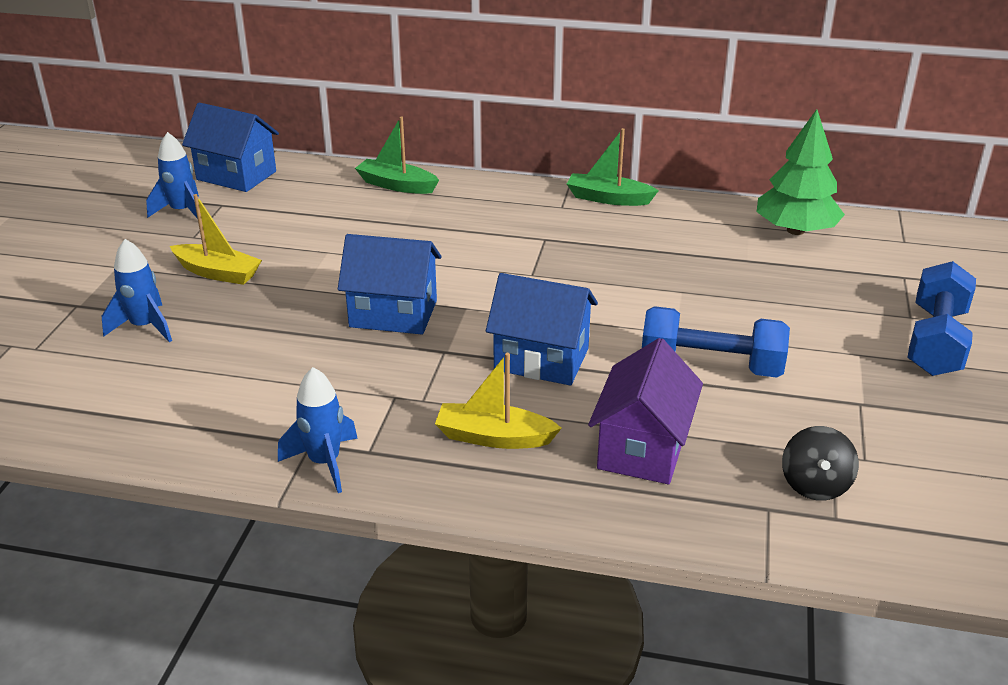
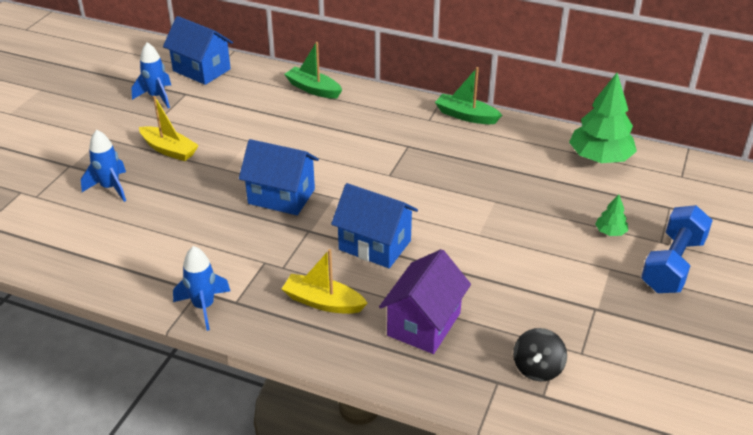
camera: 10 degrees right, 5 degrees up
blue dumbbell [642,306,790,378] -> none
none -> green tree [595,194,628,236]

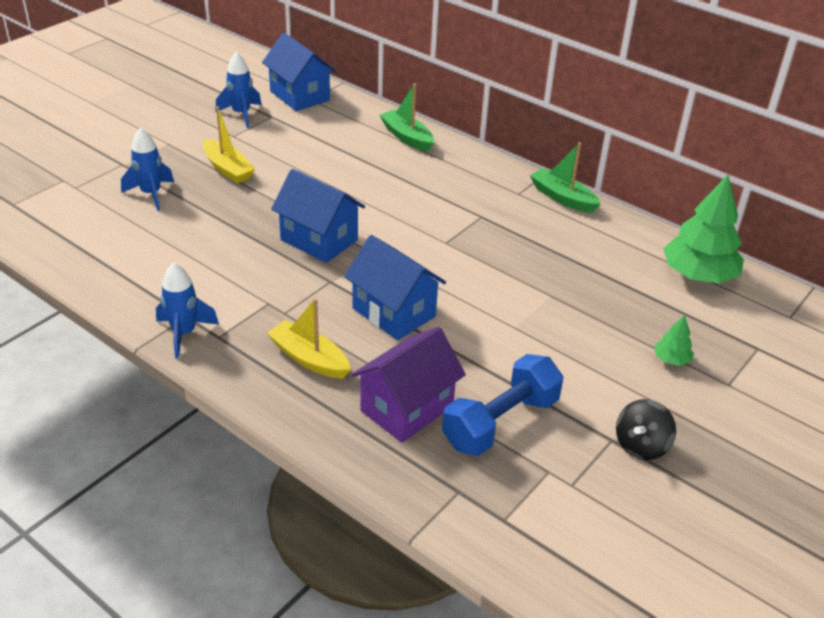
camera: 15 degrees right, 0 degrees up
black spinning top [513,328,567,381] -> black spinning top moved to [616,399,676,460]
blue dumbbell [641,205,713,293] -> blue dumbbell moved to [442,354,564,456]

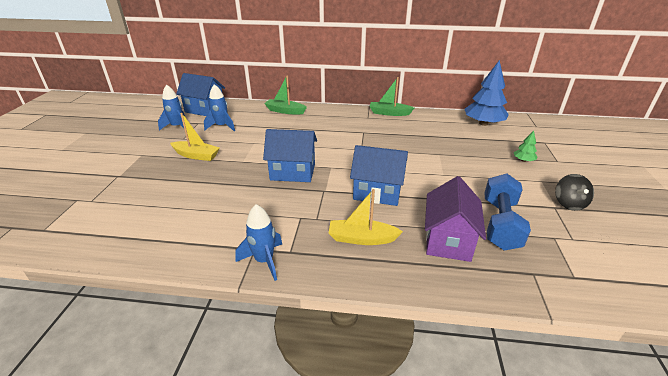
camera: 30 degrees left, 5 degrees down
blue rocket [121,128,174,211] -> blue rocket moved to [204,84,235,131]
green tree [663,175,744,284] -> blue tree [465,60,509,126]

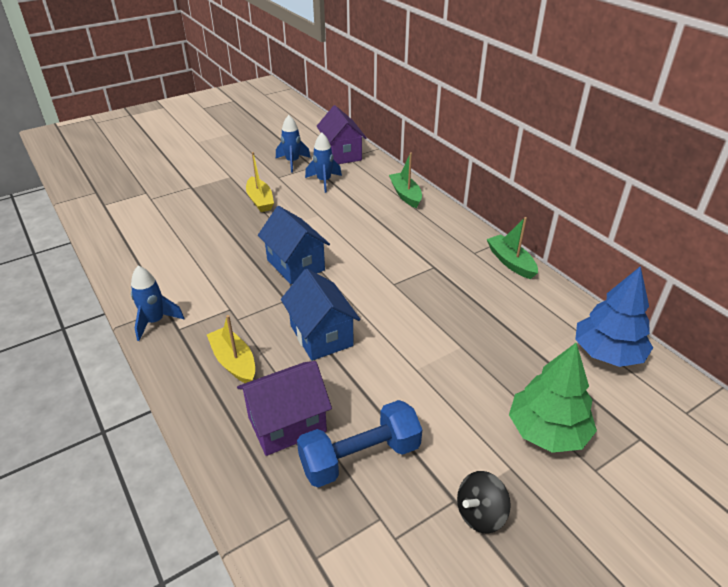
camera: 50 degrees right, 5 degrees up
blue house [176,73,225,116] -> purple house [316,105,367,164]
green tree [514,131,537,162] -> green tree [509,343,597,453], size x2.22

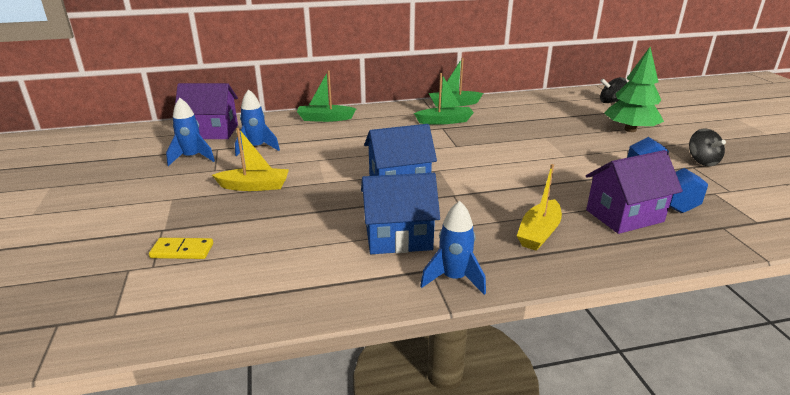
camera: 70 degrees left, 10 degrees down
yellow boat [207,315,255,383] -> yellow boat turned 45 degrees counterclockwise [517,164,562,251]
purple house [237,361,332,456] -> purple house turned 75 degrees clockwise [586,150,683,234]
blue house [281,269,361,361] -> blue house moved to [361,173,440,254]
blue tree [575,266,653,367] -> none
none -> yellow domino [149,238,213,259]
none -> green boat [414,73,474,125]
none -> black spinning top [600,77,627,103]

